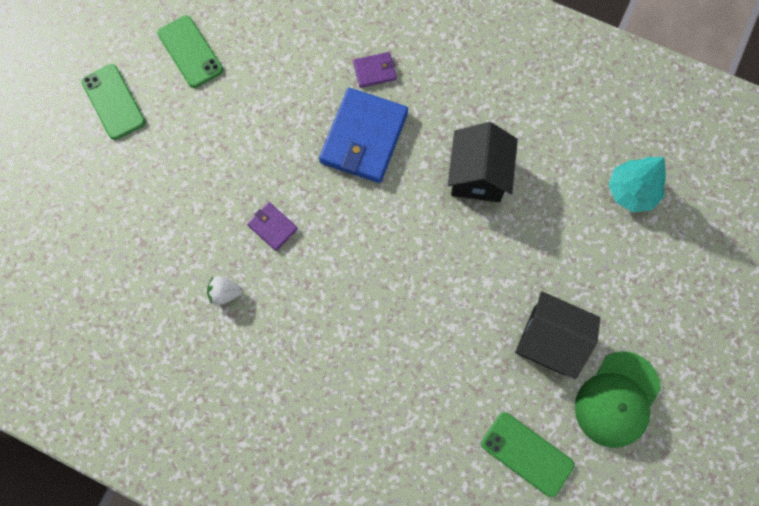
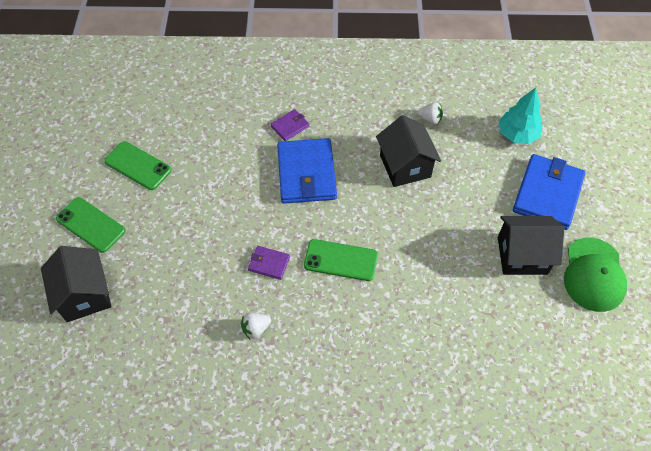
camera: 25 degrees left, 15 degrees down
green phone [481,412,574,497] -> green phone moved to [304,239,378,281]
none -> black house [41,246,112,322]
none -> white strawberry [417,102,443,125]
none -> blue wallet [513,154,586,230]

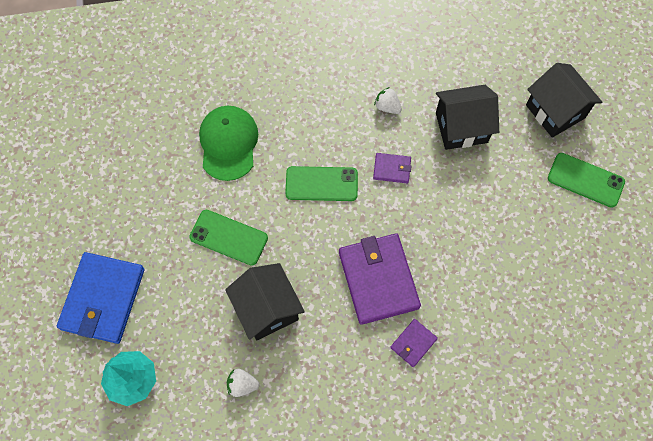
camera: 170 degrees right, 10 degrees up
green phone [104,141,172,190] -> green phone moved to [189,210,268,266]
white strawberry [241,313,271,339] -> white strawberry turned 105 degrees counterclockwise [374,87,402,114]
blue wallet [277,138,337,204] -> purple wallet [339,233,421,325]
black house [498,216,564,275] -> black house moved to [436,85,499,150]
green cap [564,238,627,312] -> green cap moved to [199,106,258,181]

